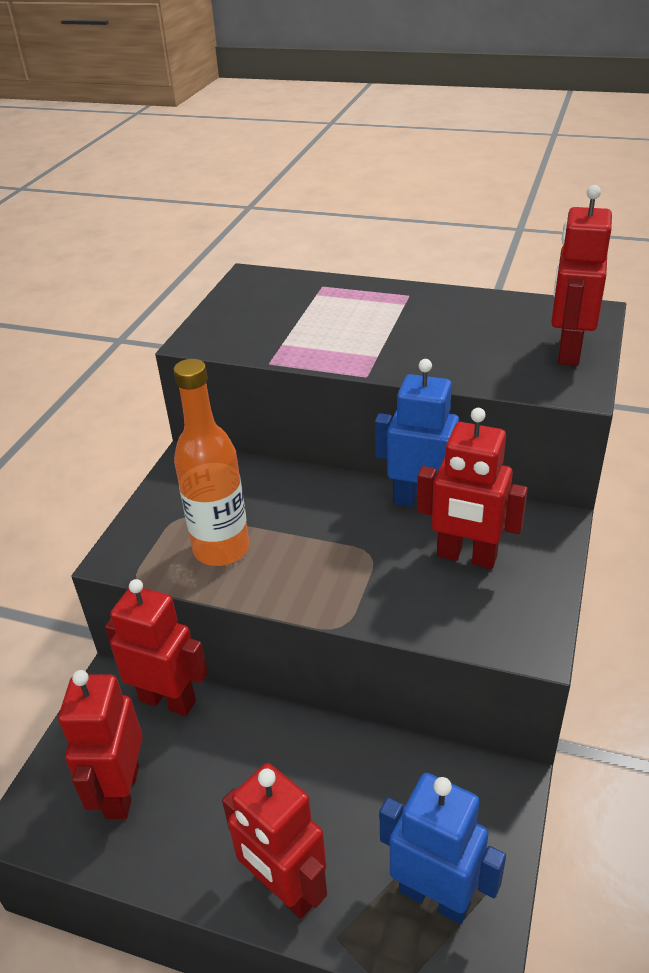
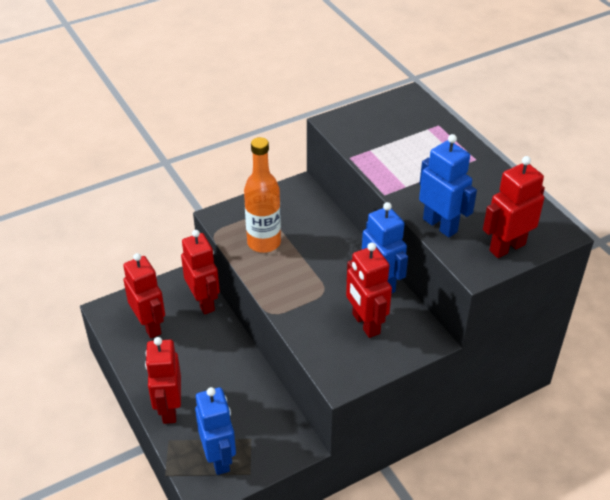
camera: 40 degrees right, 5 degrees up
red robot [58,670,143,819] -> red robot turned 105 degrees clockwise [123,253,165,338]
none -> blue robot [419,134,477,237]

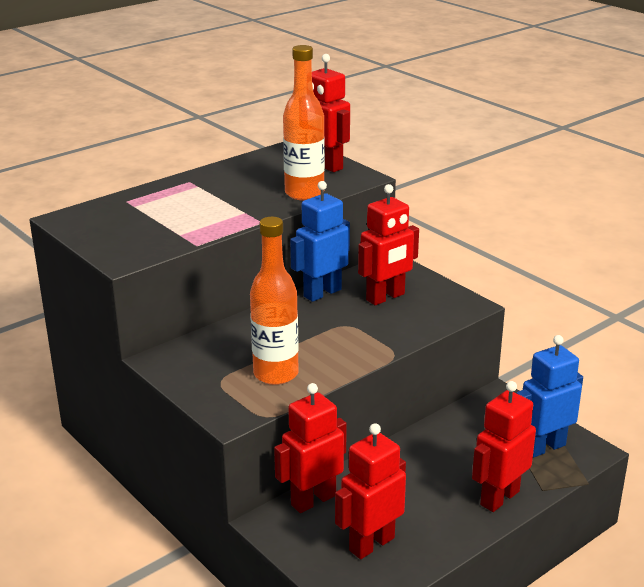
camera: 100 degrees left, 15 degrees down
red robot [145,337,181,424] -> red robot turned 150 degrees clockwise [472,381,536,512]
blue robot [419,134,477,237] -> orange bottle [283,45,325,201]

